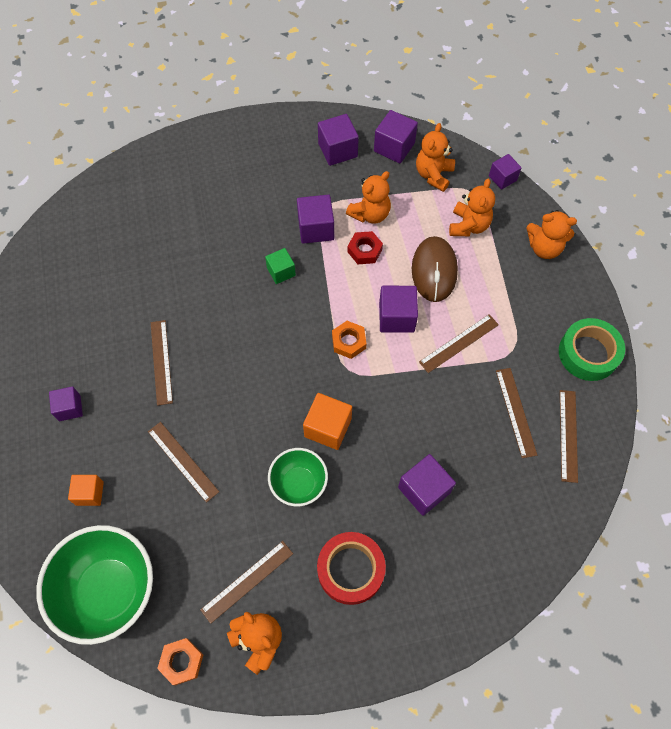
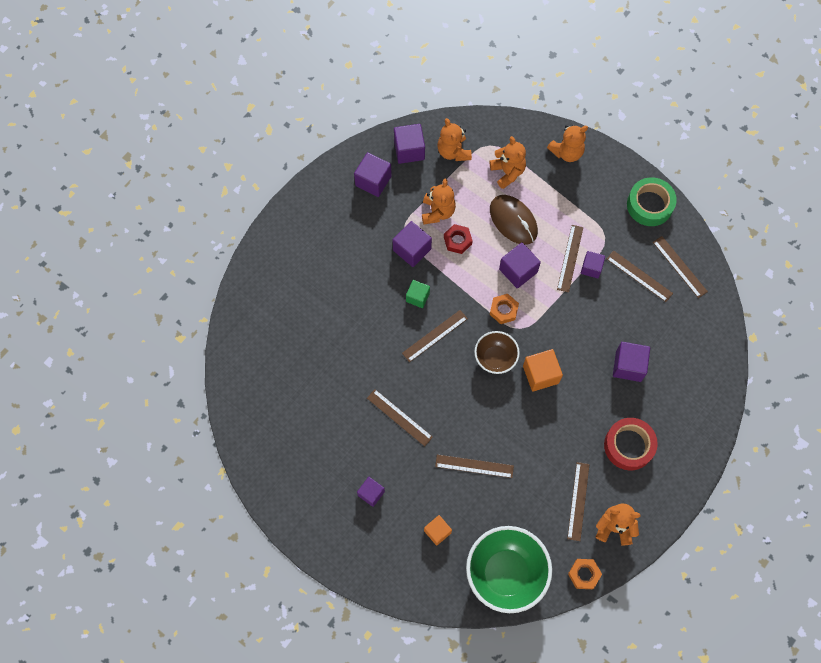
camera: 40 degrees left, 5 degrees up
green bowl [268,448,328,506] -> none
purple cube [489,154,522,190] -> purple cube moved to [581,251,605,278]
none -> brown ruler [402,310,468,362]
none -> brown bowl [474,331,520,374]

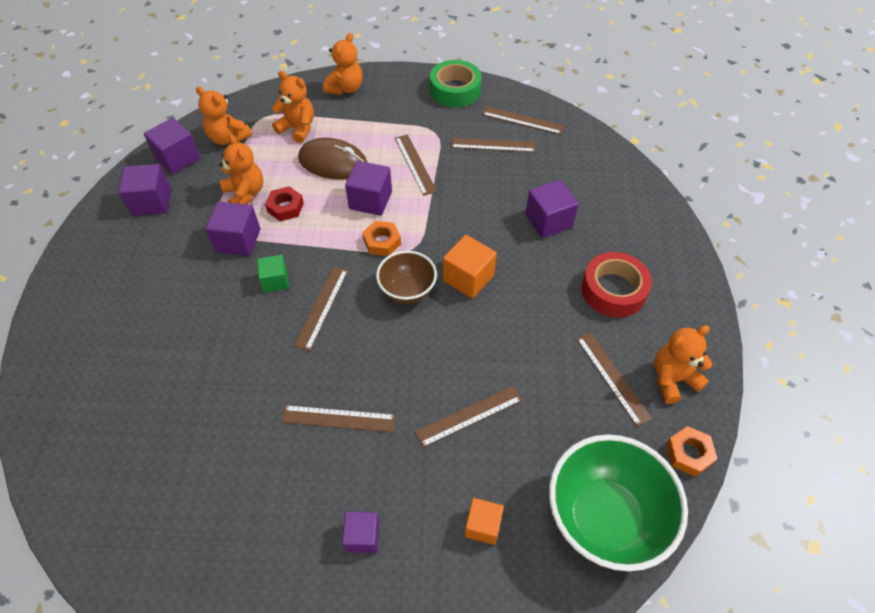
camera: 35 degrees left, 15 degrees down
purple cube [581,251,605,278] -> none

